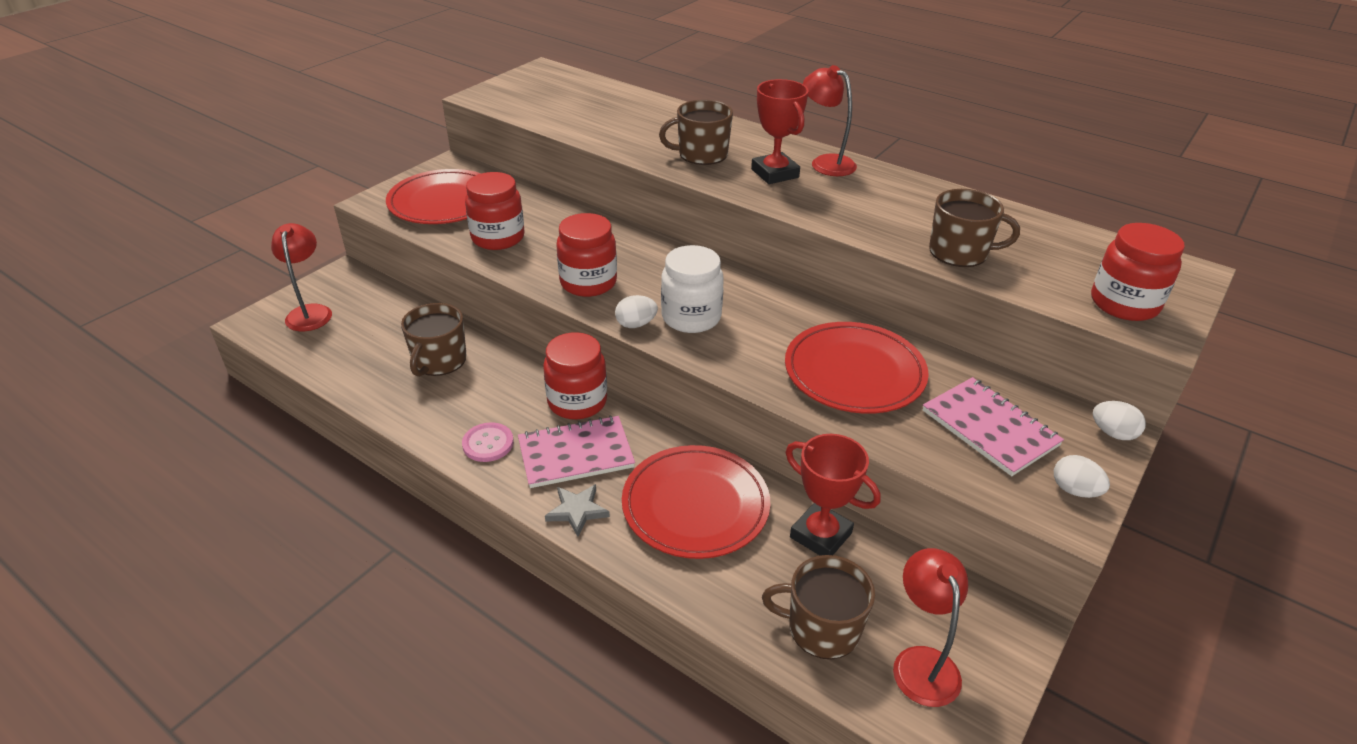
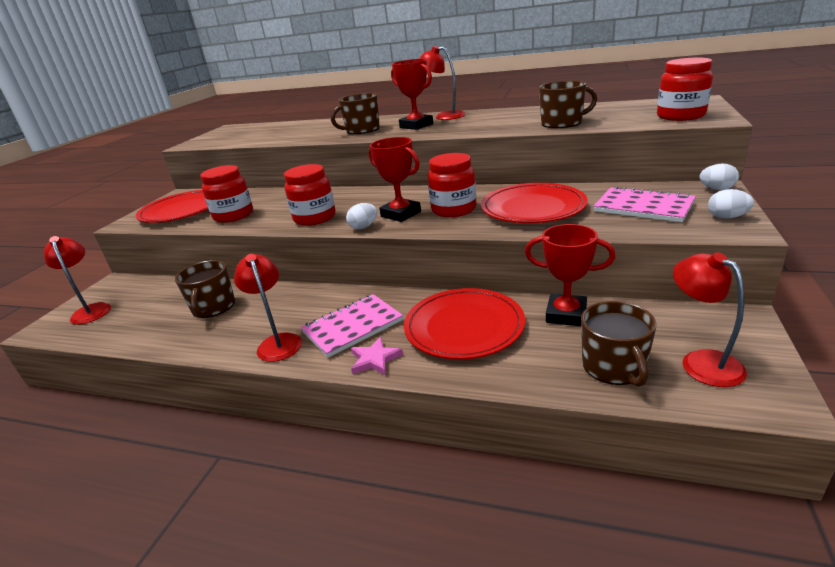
camera: 15 degrees left, 10 degrees down
pink button [462,422,514,462] -> red lamp [234,254,302,362]
red jar [543,332,607,419] -> red jar moved to [428,153,476,217]
grey star [545,484,610,537] -> pink star [351,337,403,376]
white jar [661,245,724,333] -> red trophy [369,137,421,222]
brown mug [762,555,875,659] -> brown mug turned 90 degrees counterclockwise [581,301,657,387]

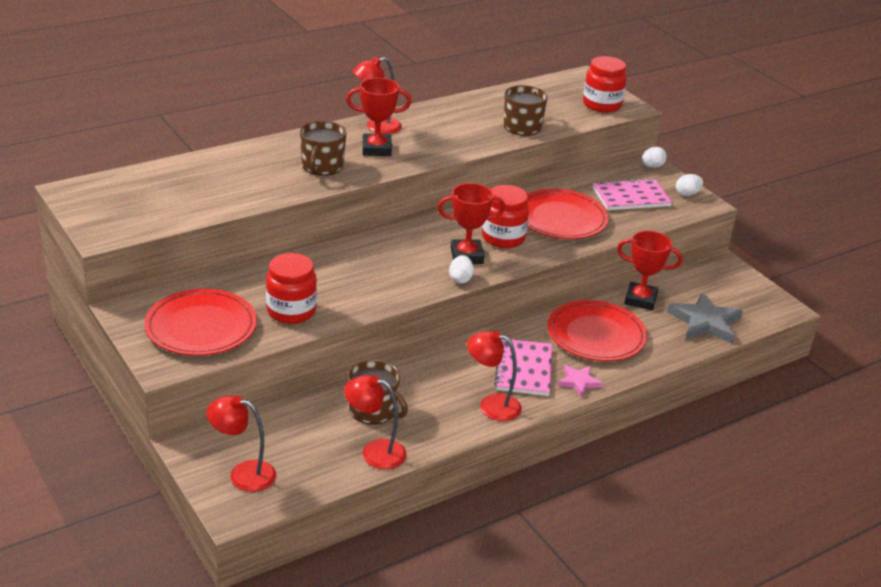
camera: 55 degrees left, 5 degrees up
red jar [284,164,335,226] -> none
red trophy [525,224,615,326] -> red trophy turned 45 degrees clockwise [617,231,682,310]
brown mug [581,301,657,387] -> grey star [667,292,743,344]
red lamp [673,252,747,387] -> red lamp moved to [344,375,407,469]

